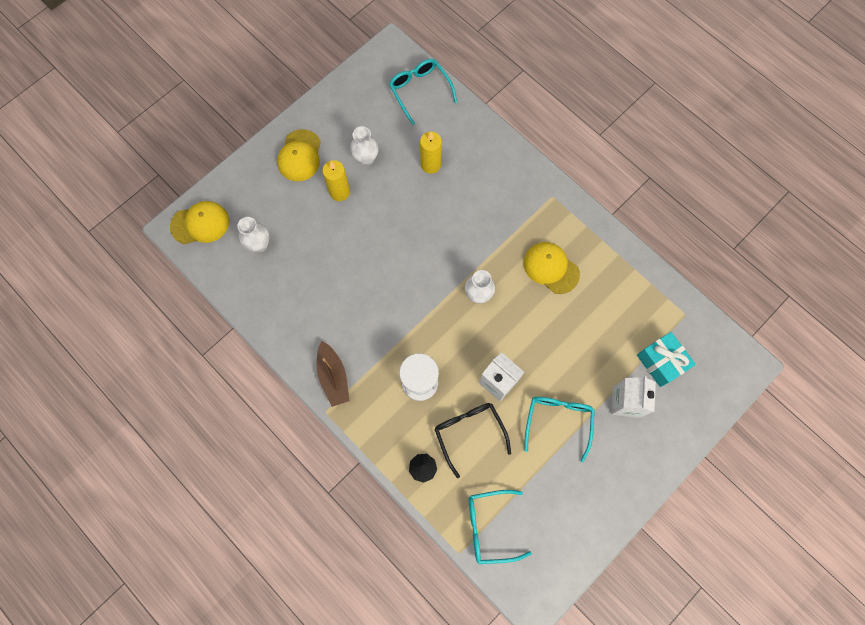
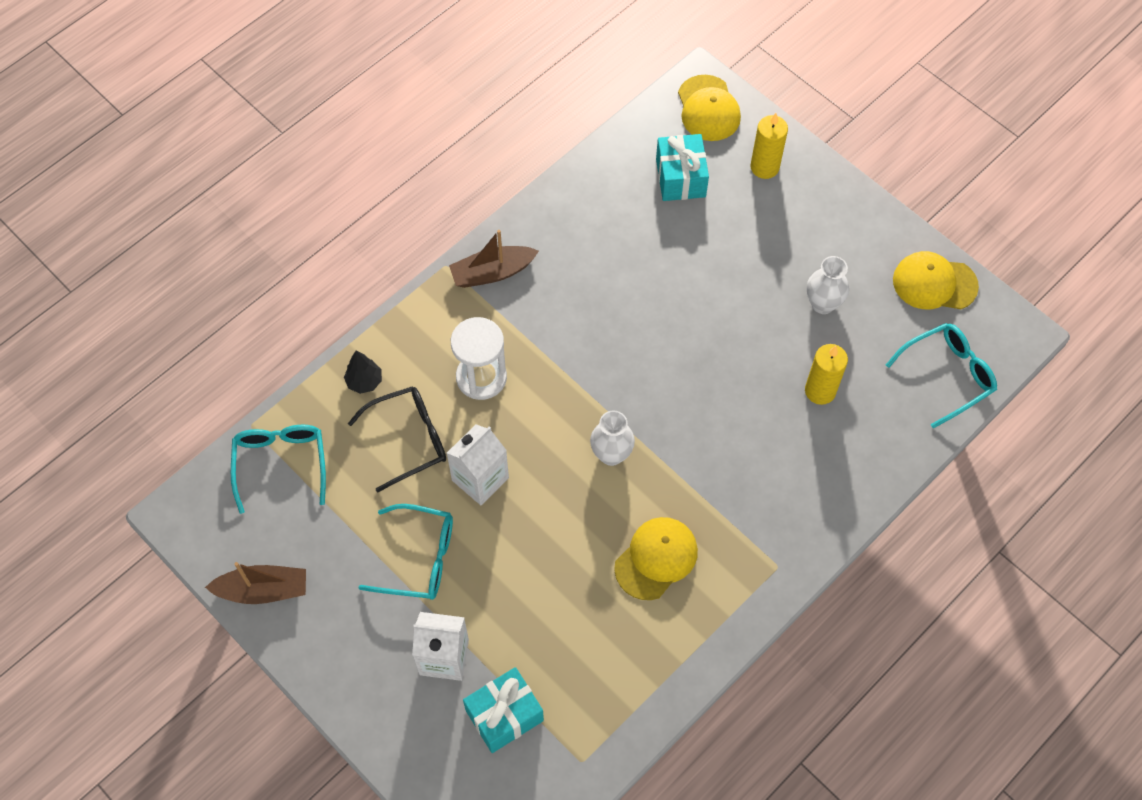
camera: 90 degrees right, 10 degrees down
white vase [237,217,269,252] -> turquoise gift [656,134,709,201]
yellow cap [277,129,321,181] -> yellow cap moved to [893,251,979,309]
yellow candle [322,160,350,201] -> yellow candle moved to [750,113,788,179]
none -> brown boat [205,562,306,604]

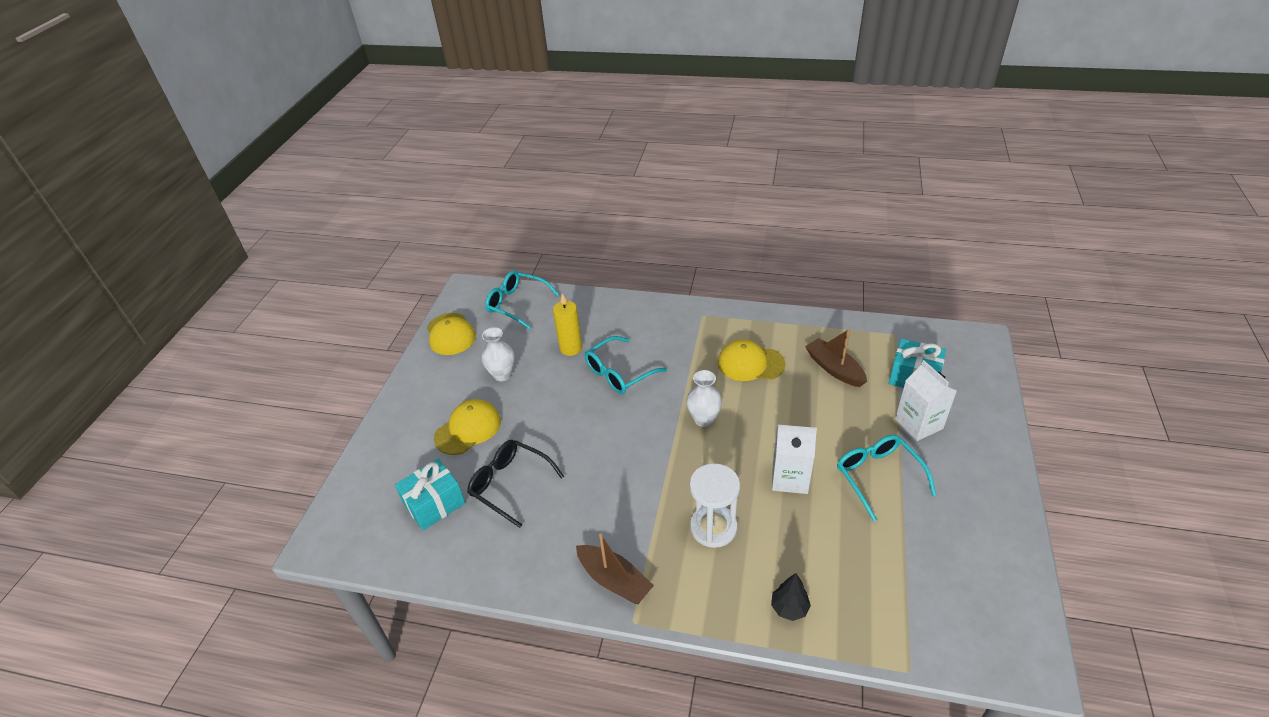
camera: 120 degrees left, 20 degrees down
brown boat [205,562,306,604] -> brown boat moved to [805,329,867,387]
turquoise glasses [231,425,326,514] -> turquoise glasses moved to [585,336,667,394]
black glasses [348,386,446,492] -> black glasses moved to [467,440,564,528]
yellow cap [678,75,741,141] -> yellow cap moved to [434,399,501,455]
yellow candle [750,113,788,179] -> none

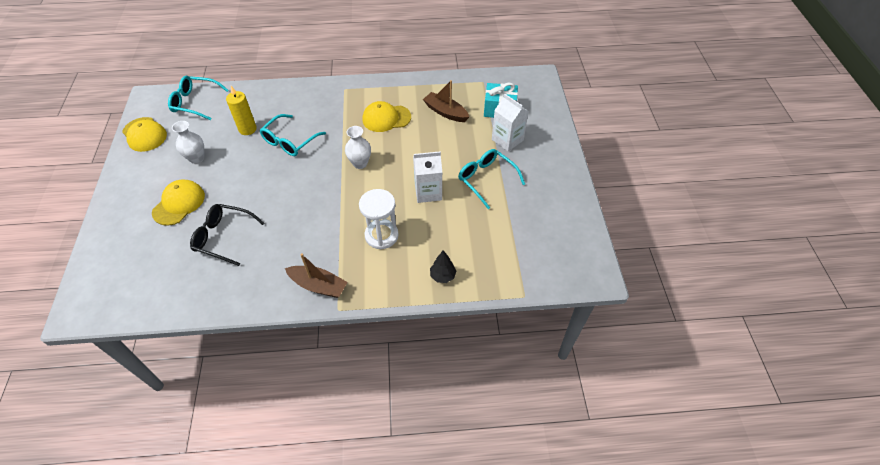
camera: 20 degrees left, 10 degrees up
turquoise gift [395,459,465,530] -> none

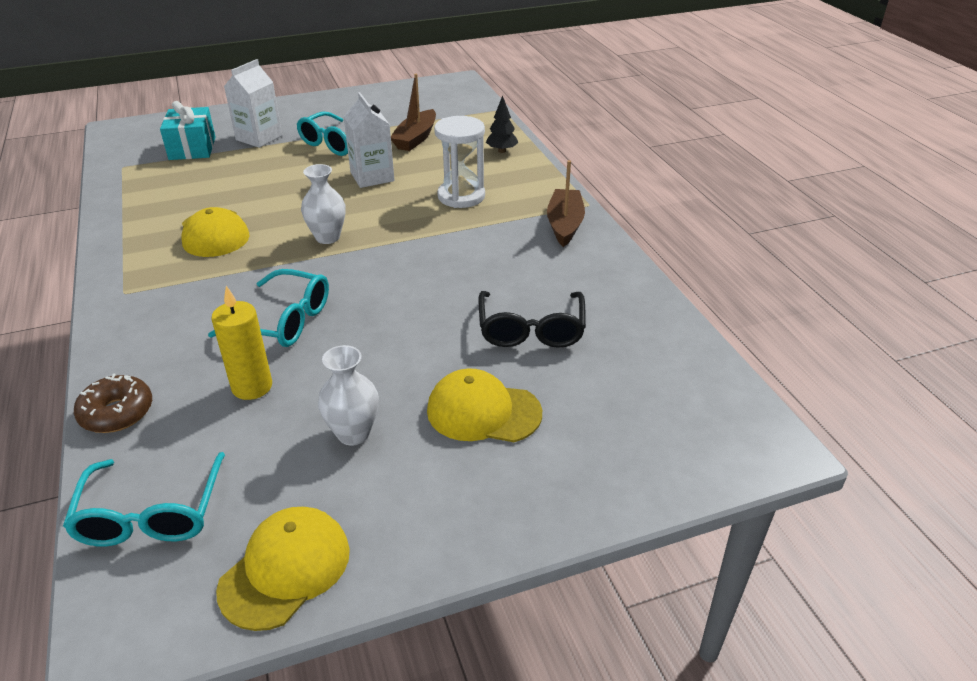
camera: 105 degrees left, 15 degrees down
brown boat [423,80,469,122] -> brown boat moved to [391,74,436,151]
none -> brown donut [74,374,152,433]

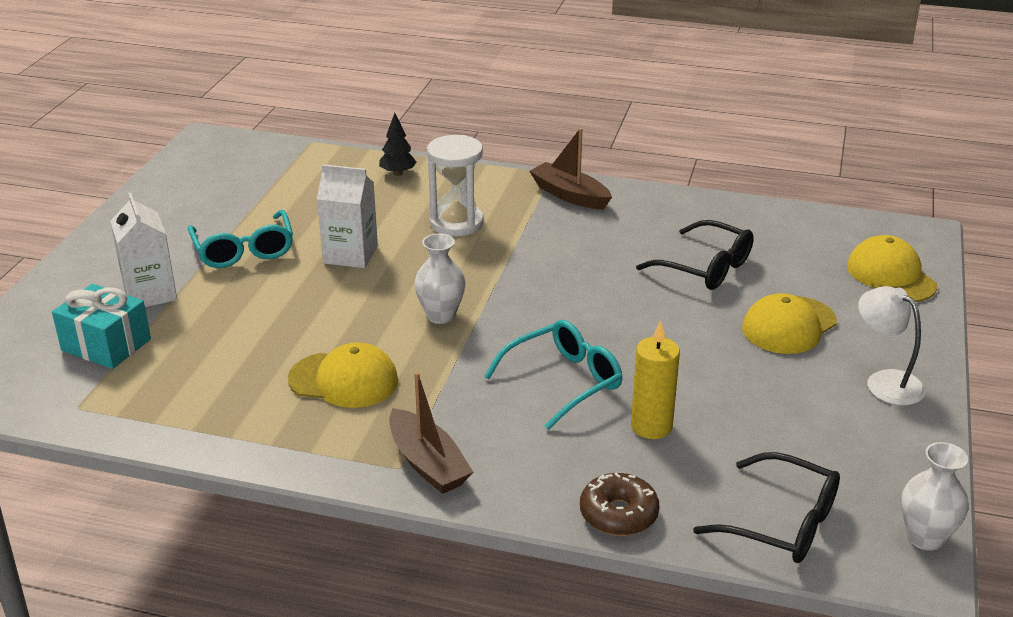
camera: 55 degrees left, 5 degrees down
turquoise glasses [63,452,225,546] -> black glasses [693,452,840,563]
yellow cap [216,507,350,631] -> yellow cap moved to [847,235,937,302]
white vase [318,345,379,445] -> white vase moved to [901,442,969,551]
brown boat [391,74,436,151] -> brown boat moved to [389,372,473,494]
none -> white lamp [858,286,926,405]

